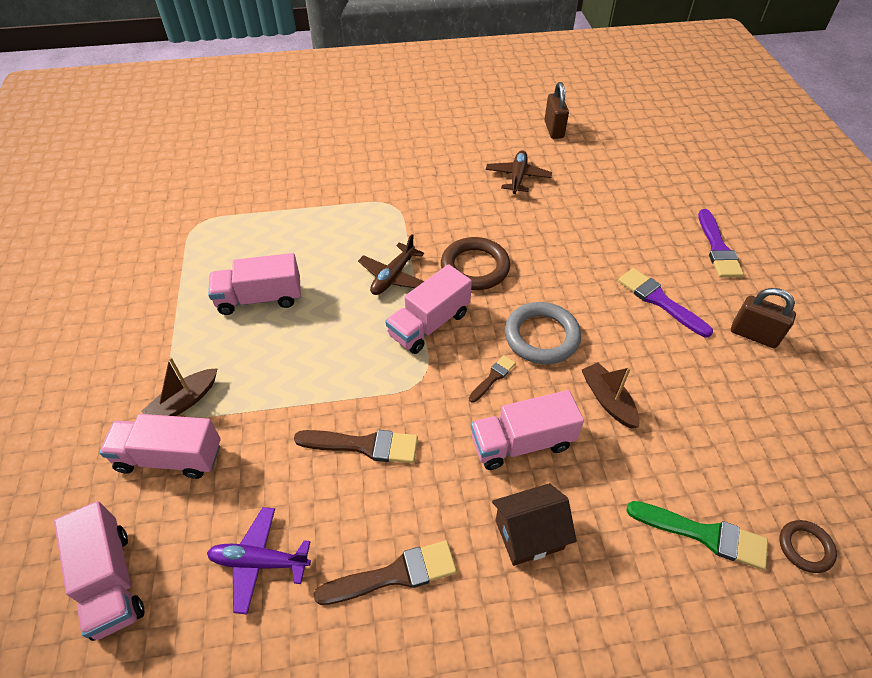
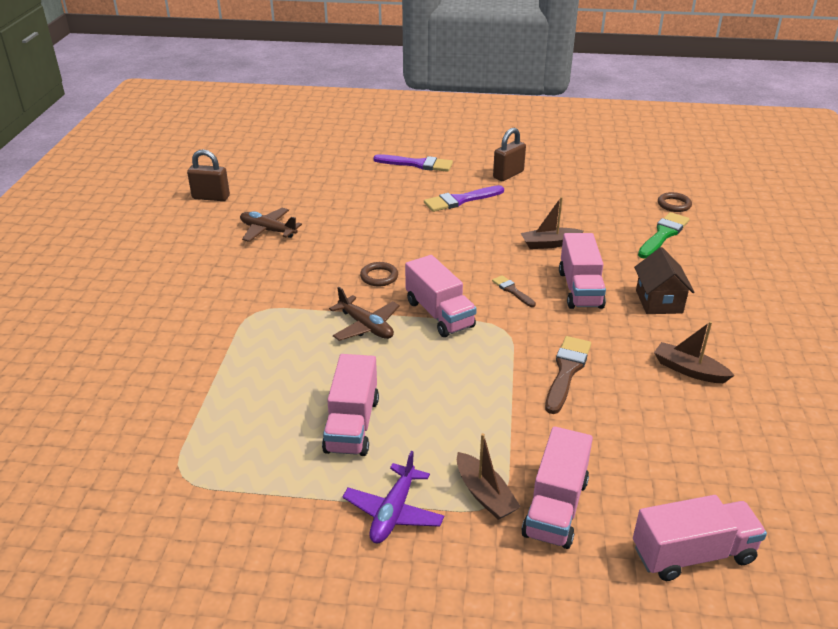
camera: 75 degrees left, 15 degrees down
purple plane [207,507,311,614] -> purple plane moved to [342,451,444,543]
brown brush [314,541,457,605] -> brown boat [654,321,735,383]
brown ring [441,237,510,290] -> brown ring [360,262,398,286], size x0.55
grey ring [505,302,581,364] -> none

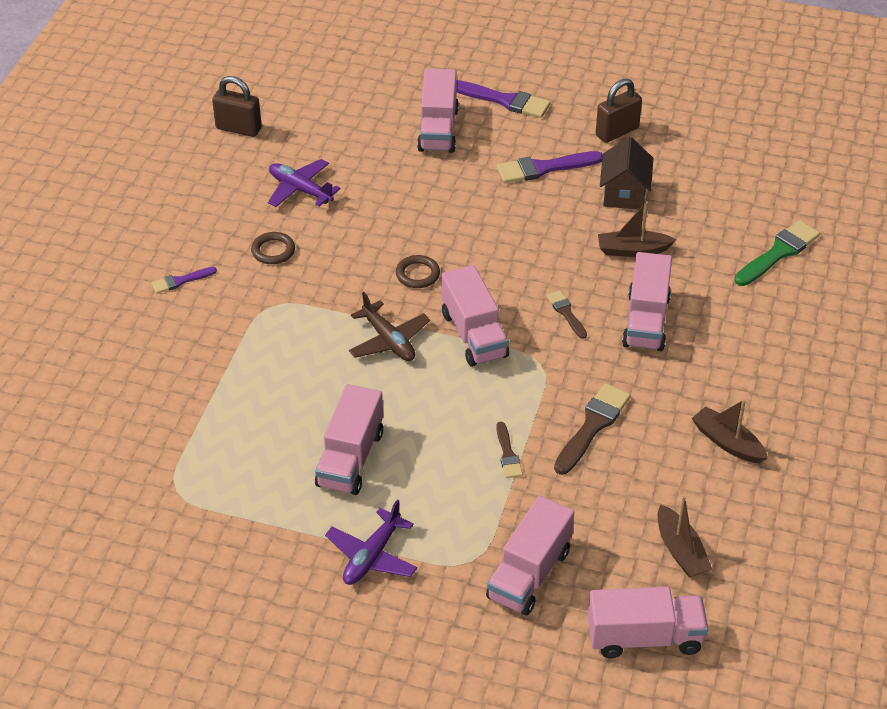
camera: 10 degrees right, 10 degrees up
brown plane [240,208,302,242] -> purple plane [268,159,340,207]
brown boat [457,433,521,520] -> brown boat moved to [658,496,712,577]
brown house [634,247,695,314] -> brown house moved to [600,137,653,210]
brown ring [658,192,692,212] -> brown ring moved to [251,232,295,264]
none -> purple brush [151,267,217,294]
none -> pink truck [417,69,459,153]
none -> brown brush [496,422,523,478]

